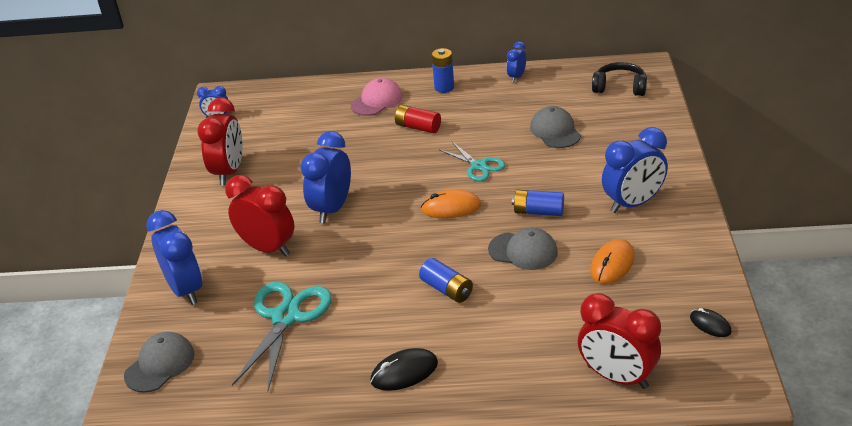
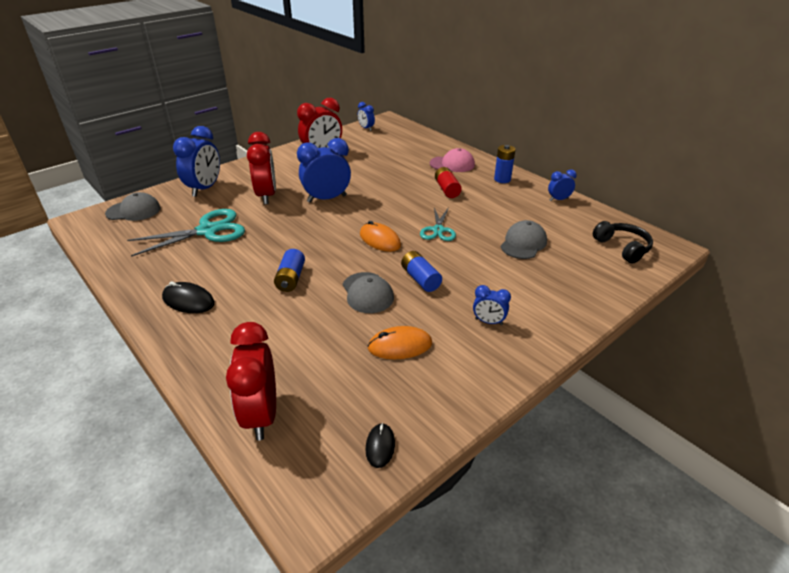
camera: 45 degrees right, 0 degrees up
blue clock [602,127,668,213] -> blue clock [473,285,511,325], size x0.52

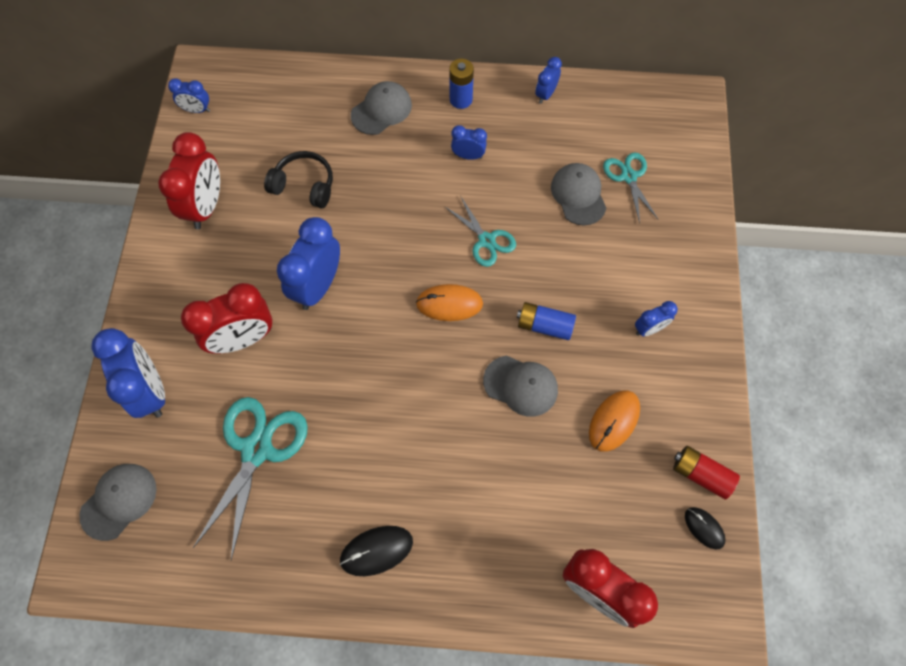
camera: 45 degrees left, 30 degrees up
red clock [247,132,276,205] -> red clock turned 120 degrees clockwise [181,283,272,354]
blue battery [274,249,305,292] -> none
pink cap [430,148,475,172] -> grey cap [351,81,412,135]
red battery [435,167,462,198] -> red battery moved to [673,446,740,499]
black headphones [593,221,653,264] -> black headphones moved to [264,151,333,208]
none -> blue clock [451,125,487,160]
none -> turquoise scissors [603,152,659,224]

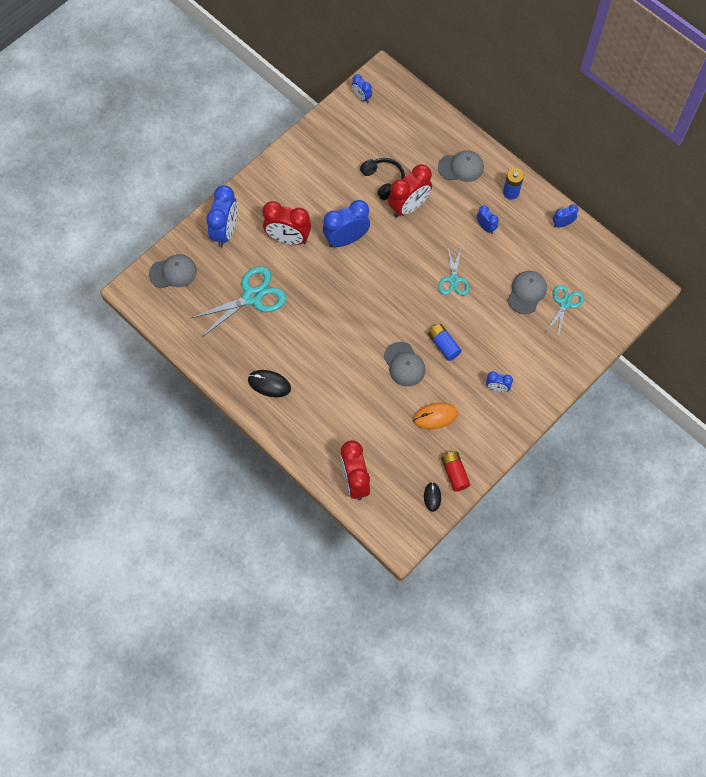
camera: 40 degrees right, 0 degrees up
red clock [158,132,220,229] -> red clock moved to [388,164,432,218]
orange mouse [416,284,483,321] -> none

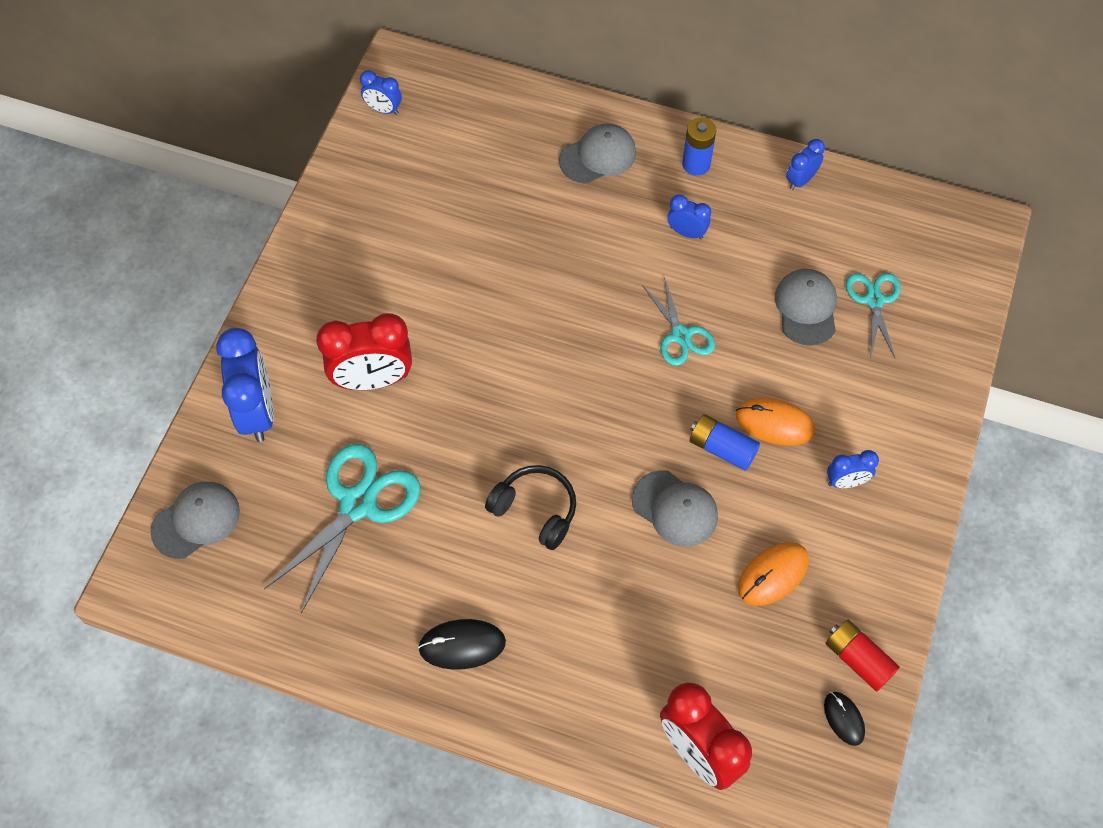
camera: 25 degrees left, 5 degrees down
blue clock [323,200,370,247] -> none
black headphones [360,158,405,200] -> black headphones moved to [485,465,576,550]
red clock [388,164,432,218] -> none
none -> orange mouse [736,398,815,446]

